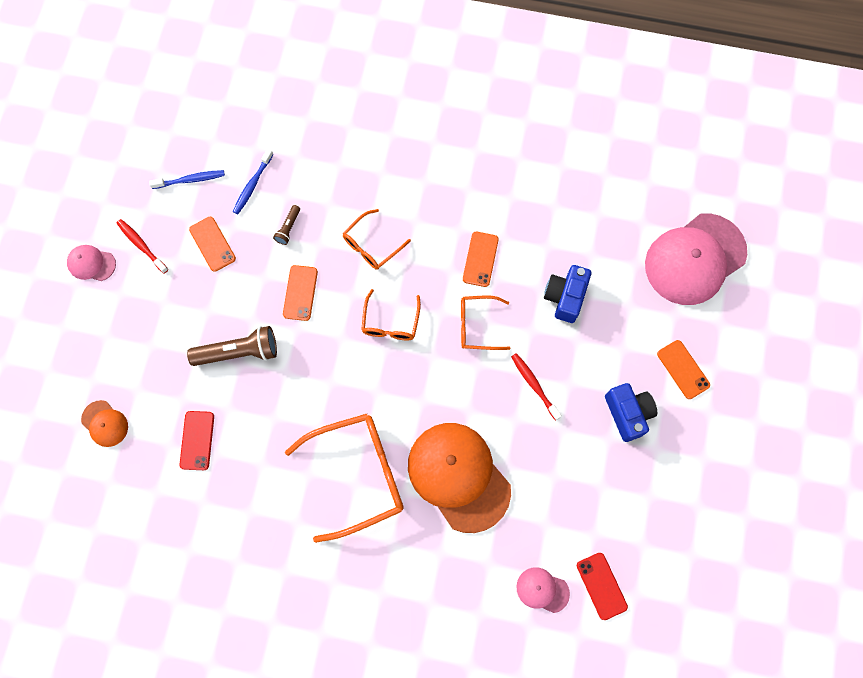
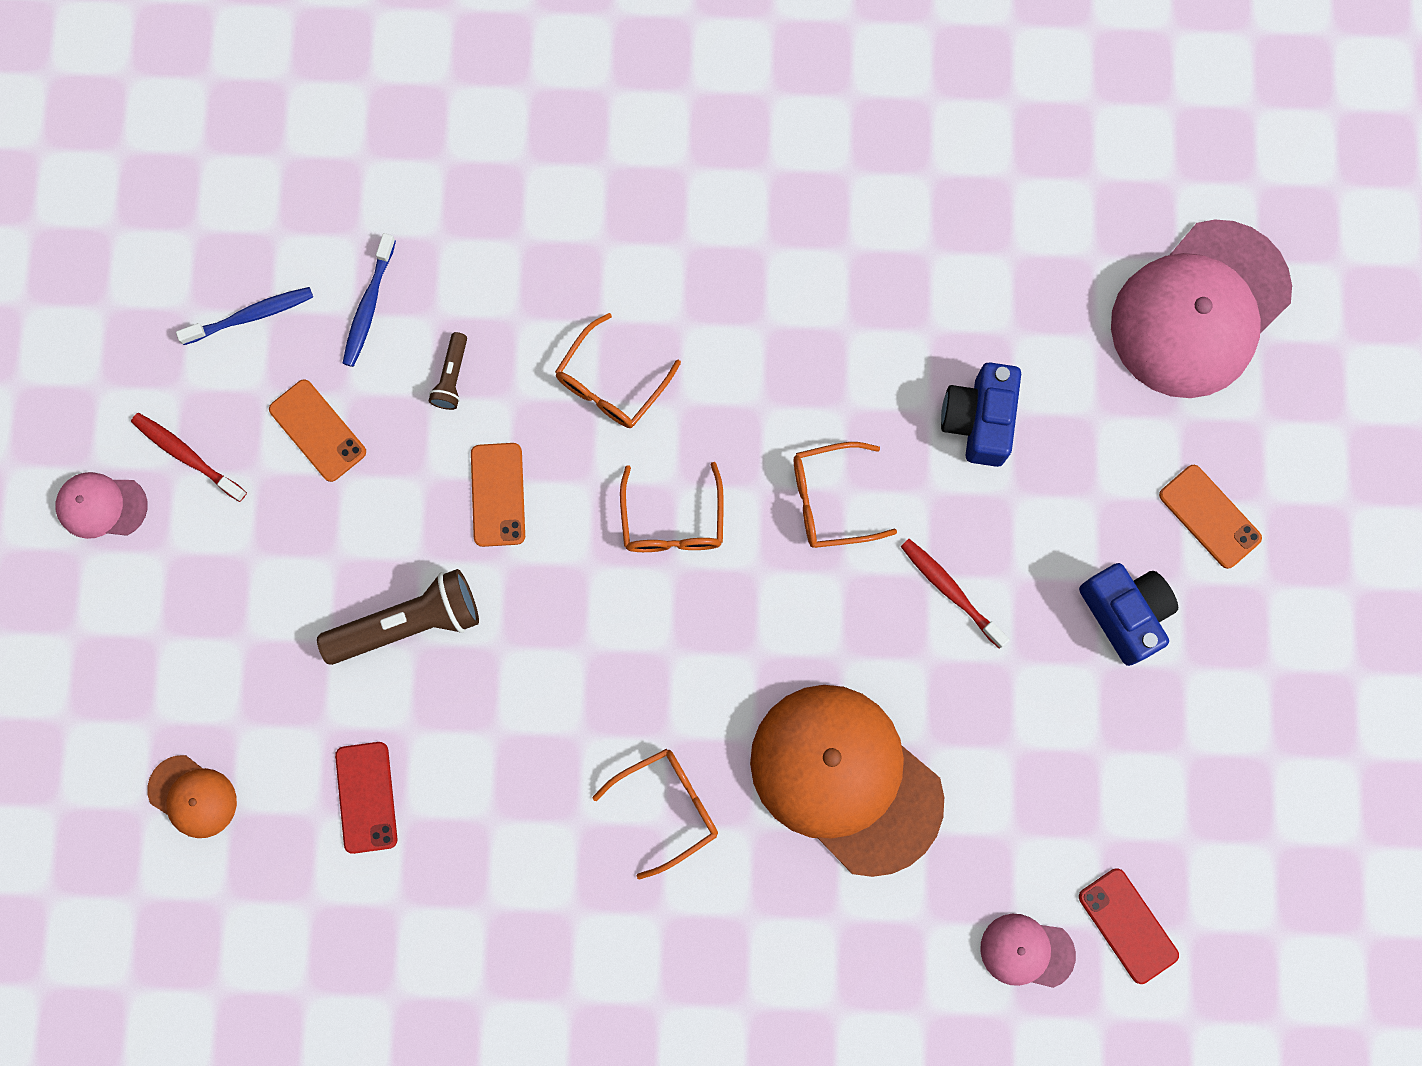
camera: 10 degrees left, 5 degrees up
orange glasses [285,414,404,543] -> orange glasses [592,749,718,880], size x0.54
orange phone [463,232,499,287] -> none

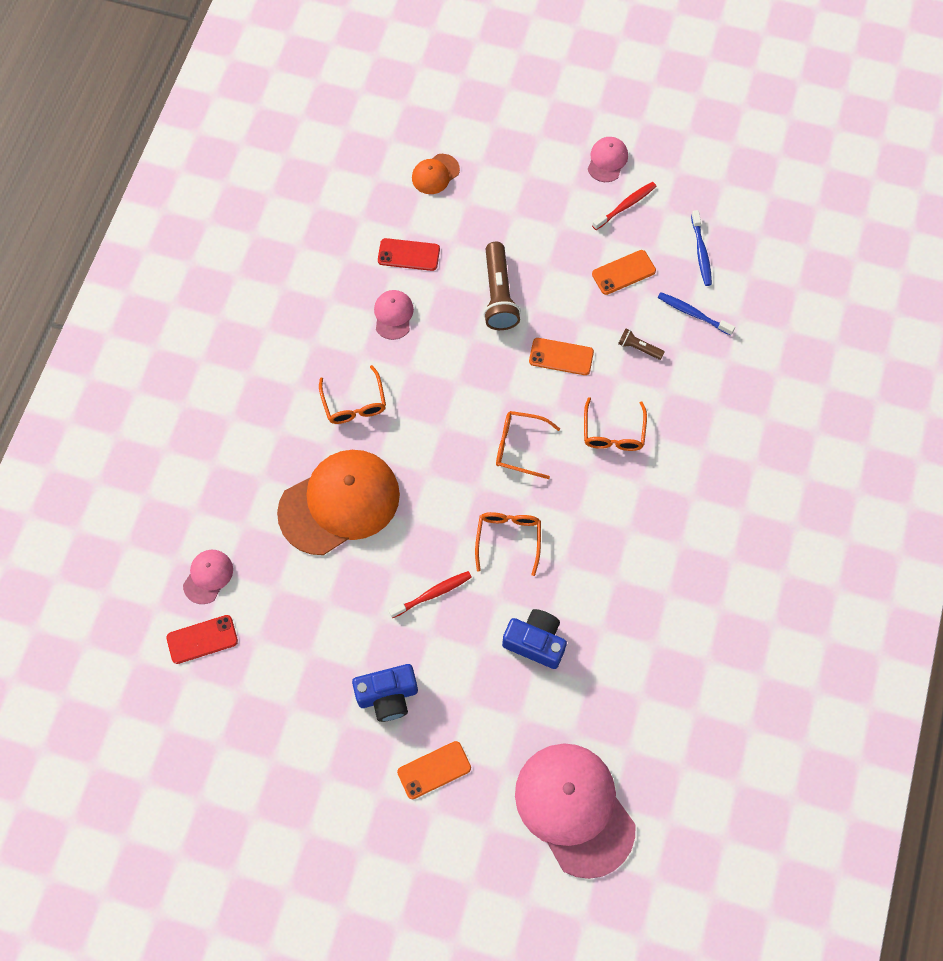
camera: 105 degrees right, 10 degrees down
orange glasses [555,313,681,428] -> orange glasses turned 135 degrees counterclockwise [584,397,647,451]
none -> pink cap [374,290,414,340]

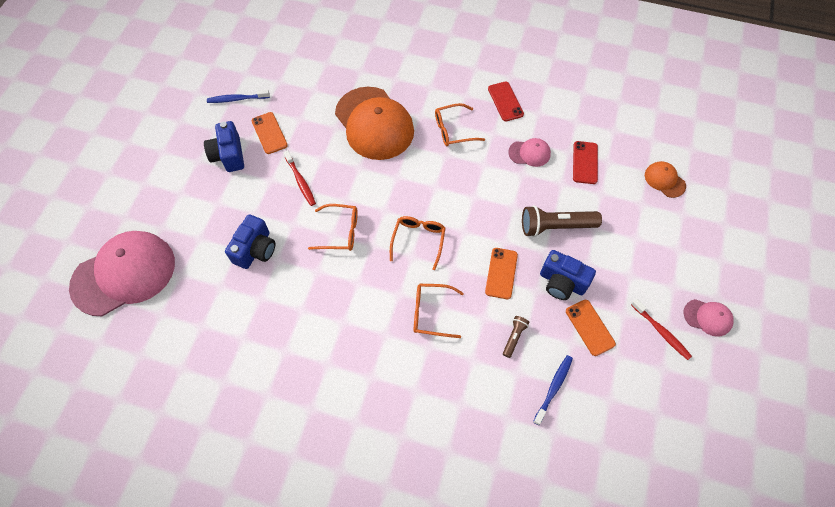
camera: 90 degrees right, 5 degrees down
red phone [166,615,238,664] -> red phone moved to [488,81,524,121]
pink cap [183,550,233,604] -> none
orange phone [397,741,471,799] -> orange phone moved to [251,112,288,154]
blue toothbrush [691,210,712,286] -> blue toothbrush moved to [207,90,270,103]
none -> blue camera [540,250,596,300]

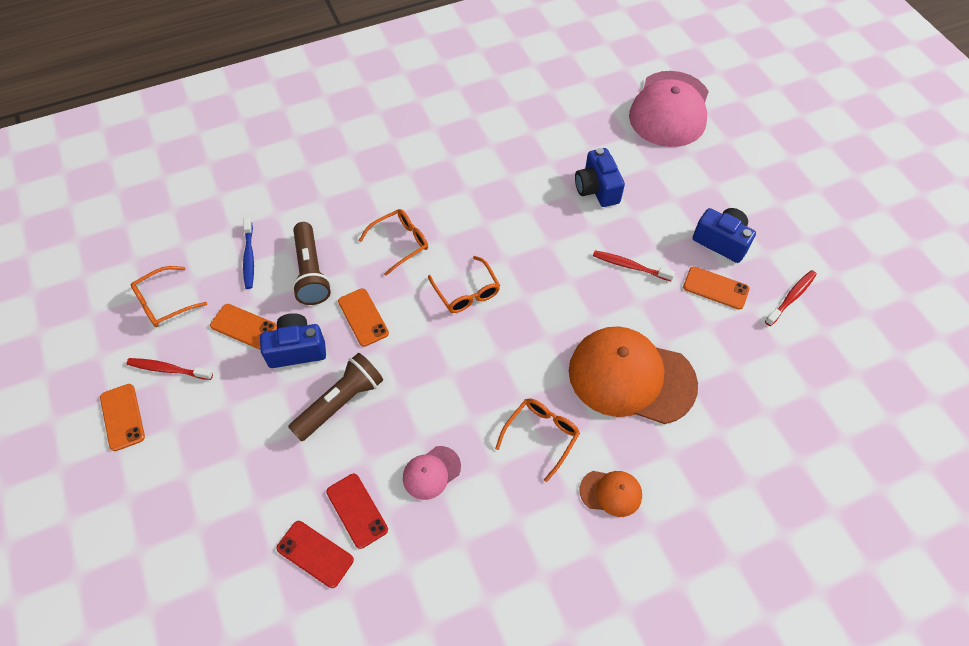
camera: 140 degrees right, 5 degrees down
blue toothbrush [207,90,270,103] -> red toothbrush [765,270,817,326]
orange glasses [308,204,358,251] -> orange glasses moved to [131,266,207,327]
red phone [488,81,524,121] -> red phone moved to [276,521,354,588]
brown flashlight [503,316,529,358] -> brown flashlight [292,222,331,305], size x2.00
orange cap [645,161,686,198] -> orange cap moved to [579,471,642,517]
pink cap [684,299,734,337] -> orange phone [100,384,145,451]

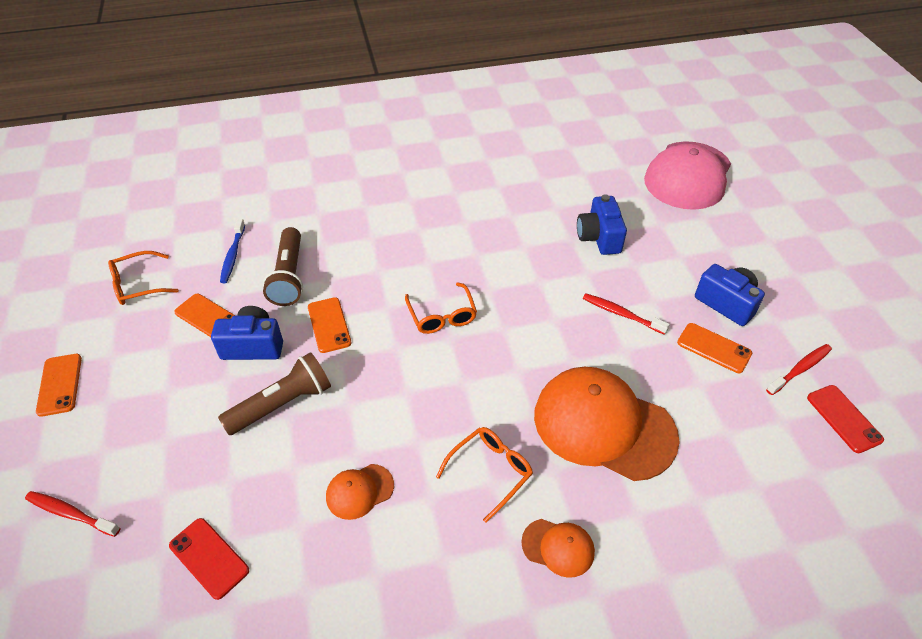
camera: 10 degrees right, 10 degrees down
red toothbrush [126,358,213,380] -> red toothbrush moved to [25,491,120,537]
red phone [326,474,388,549] -> red phone moved to [807,385,884,453]
orange glasses [358,209,428,276] -> none
pink cap [403,446,461,500] -> orange cap [326,464,394,520]

